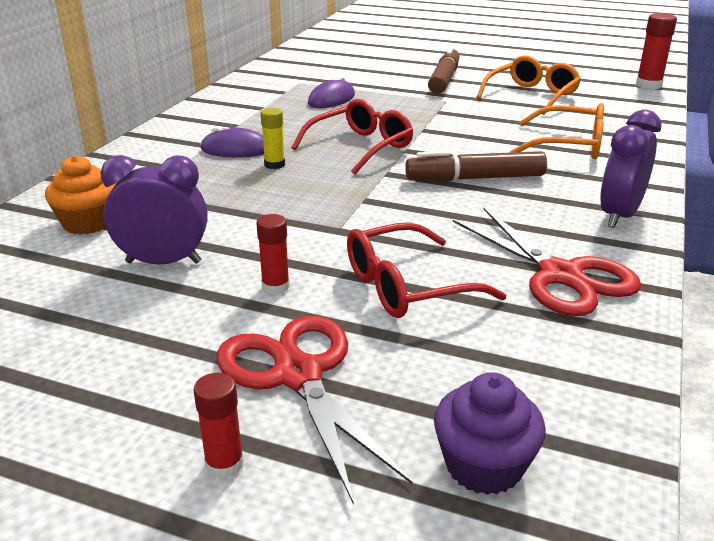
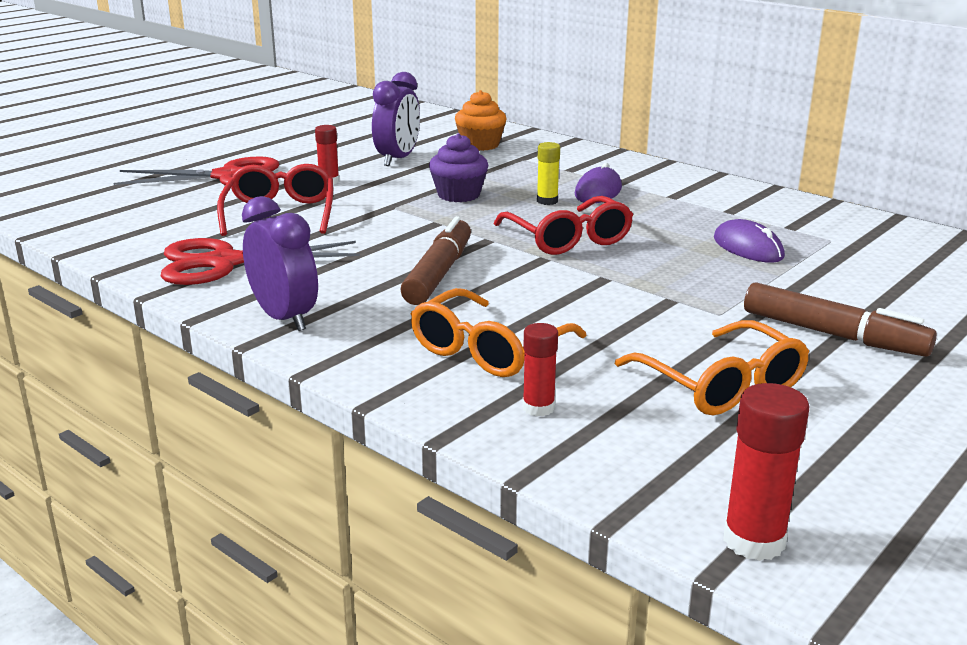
camera: 110 degrees right, 5 degrees down
red glue stick [193,373,244,479] -> red glue stick moved to [523,323,558,417]
purple cupcake [434,372,546,495] -> purple cupcake moved to [429,133,488,202]

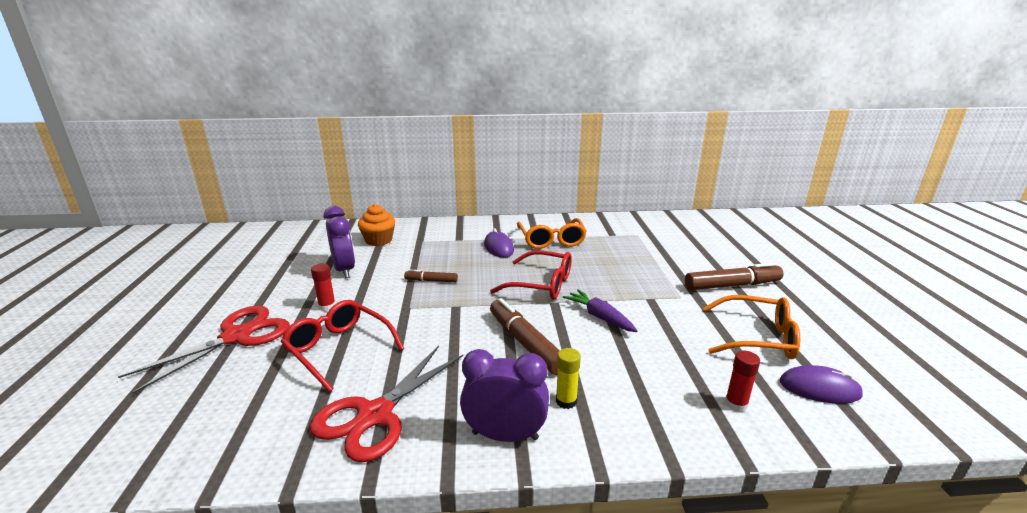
camera: 45 degrees left, 0 degrees up
orange glasses [411,288,586,377] -> orange glasses moved to [517,218,587,249]
purple cupcake [429,133,488,202] -> brown marker [404,270,458,282]
yellow glue stick [537,142,560,205] -> yellow glue stick moved to [556,348,581,409]
purple mouse [714,219,785,263] -> purple mouse moved to [780,365,863,404]
red glue stick [723,383,809,561] -> none
none -> purple carrot [563,289,638,332]

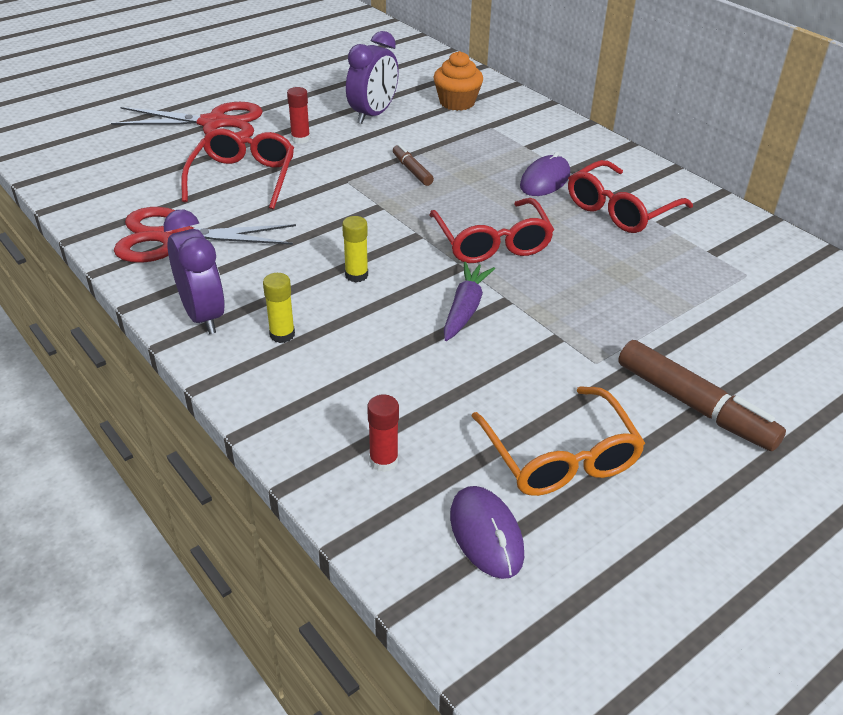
camera: 55 degrees right, 15 degrees up
brown marker [490,298,560,375] -> yellow glue stick [342,216,368,282]
orange glasses [517,218,587,249] -> red glasses [568,160,693,233]

